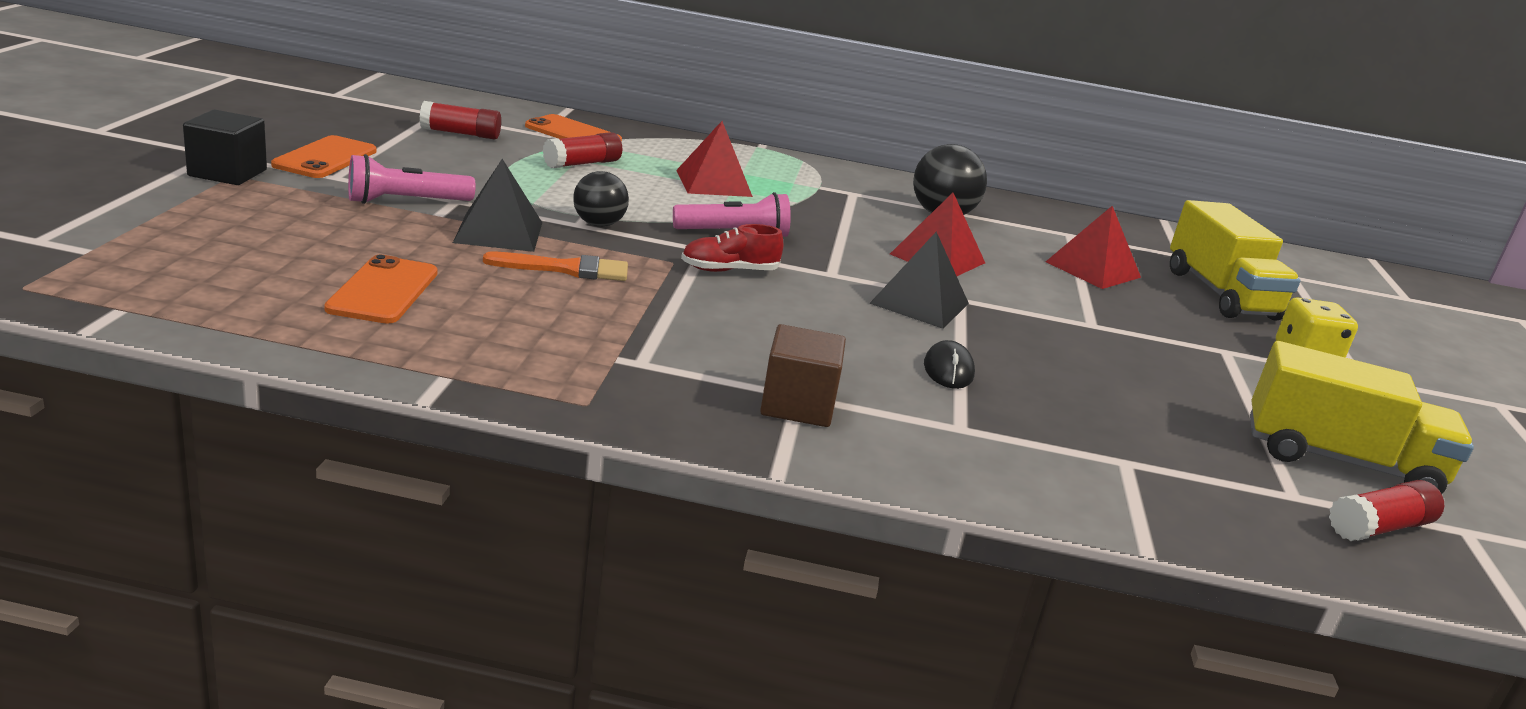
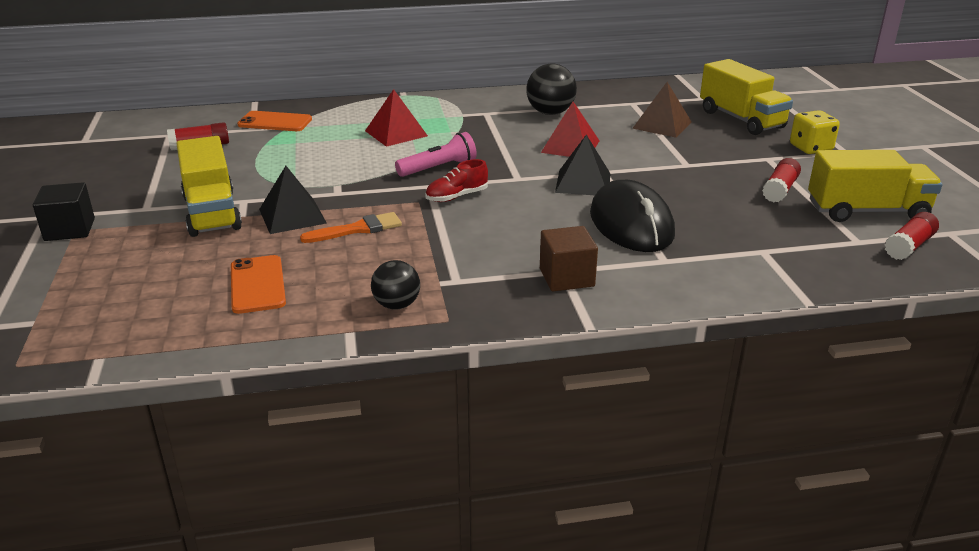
camera: 15 degrees left, 5 degrees up
orange phone [271,135,377,178] -> none
pink flashlight [348,154,476,204] -> yellow truck [176,136,242,237]
red glue stick [543,132,622,168] -> red glue stick moved to [762,158,801,203]
black ball [573,171,629,227] -> black ball moved to [371,260,420,310]
black mouse [924,340,975,389] -> black mouse [590,180,675,252], size x2.29
red pyramid [1046,206,1141,289] -> brown pyramid [632,82,691,138]

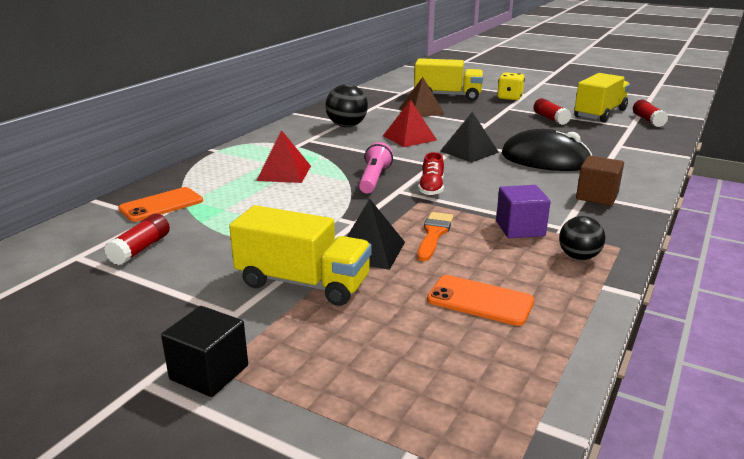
camera: 50 degrees left, 5 degrees down
none -> purple cube [496,185,551,238]

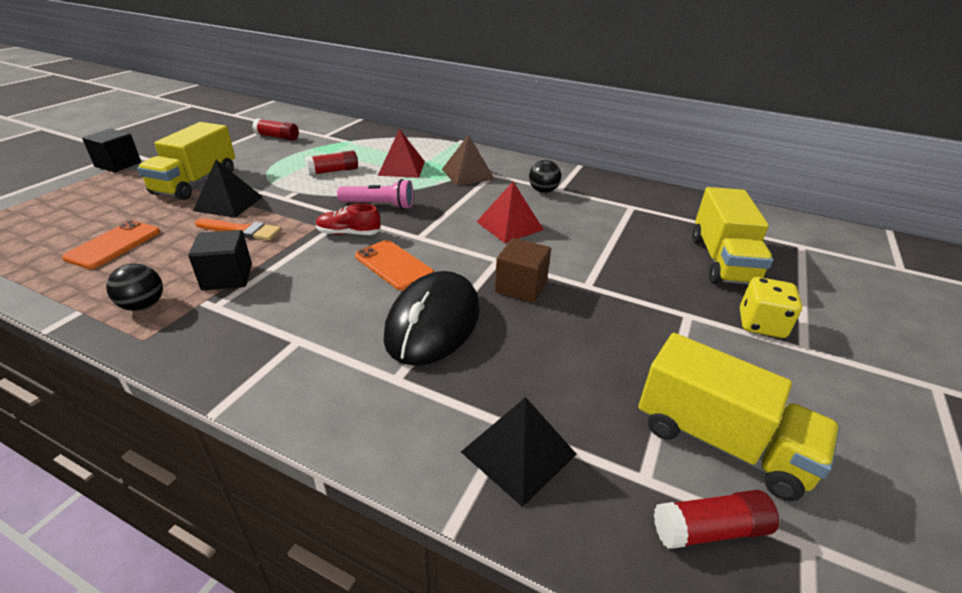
camera: 85 degrees right, 10 degrees up
orange phone [118,187,203,222] -> orange phone moved to [355,240,434,291]
black ball [326,84,368,127] -> black ball [529,160,561,193], size x0.66
brown pyramid [399,77,445,117] -> brown pyramid moved to [442,134,495,186]
black pyramid [440,112,499,163] -> black pyramid moved to [461,397,577,507]
purple cube [496,185,551,238] -> black cube [188,230,252,290]
red glue stick [533,98,571,125] -> red glue stick moved to [305,150,358,175]
brown cube [576,156,624,206] -> brown cube moved to [495,238,551,303]

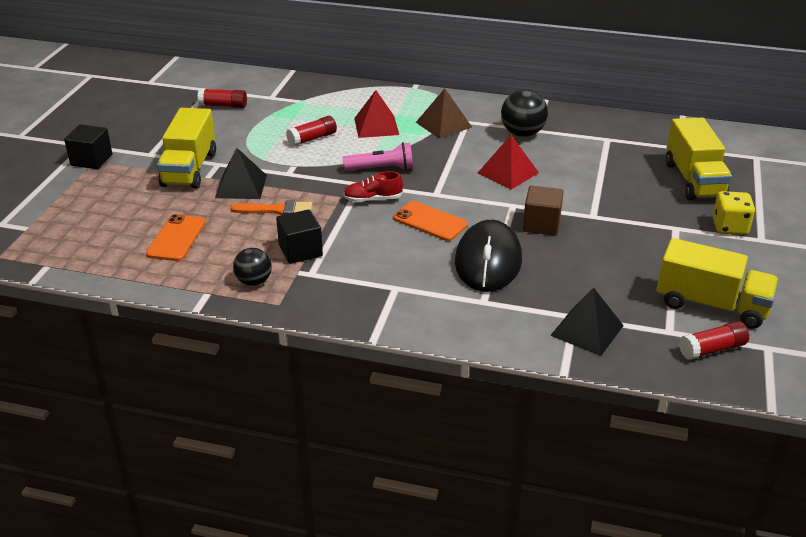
camera: 10 degrees left, 0 degrees up
black ball [529,160,561,193] -> black ball [501,90,548,137], size x1.52

